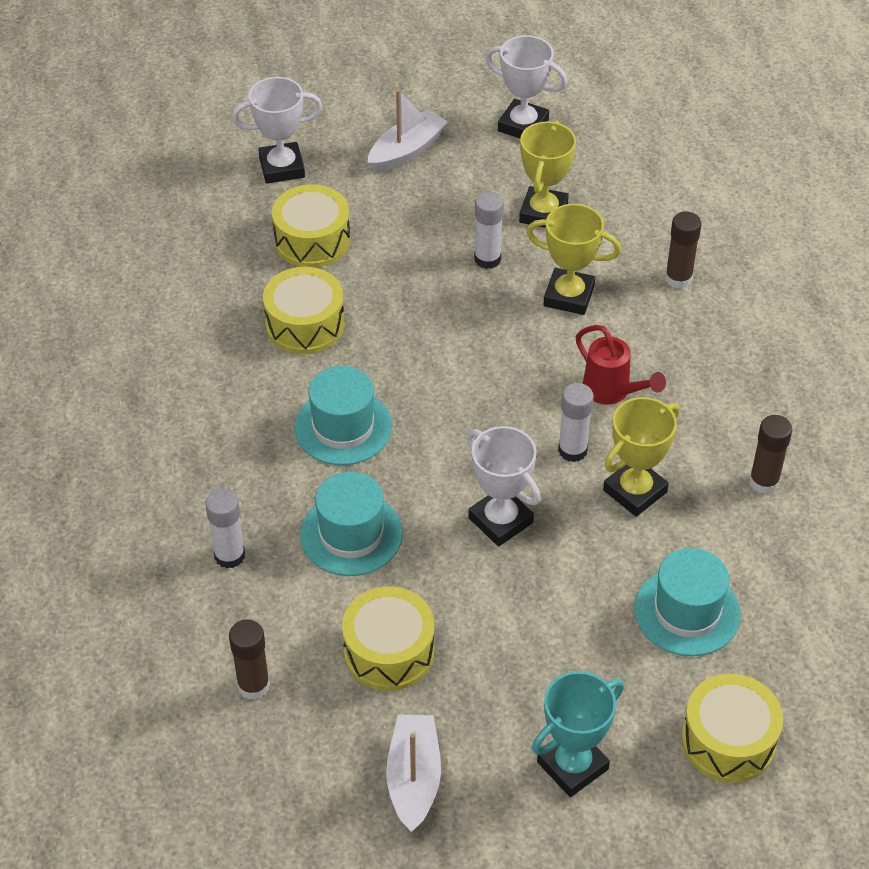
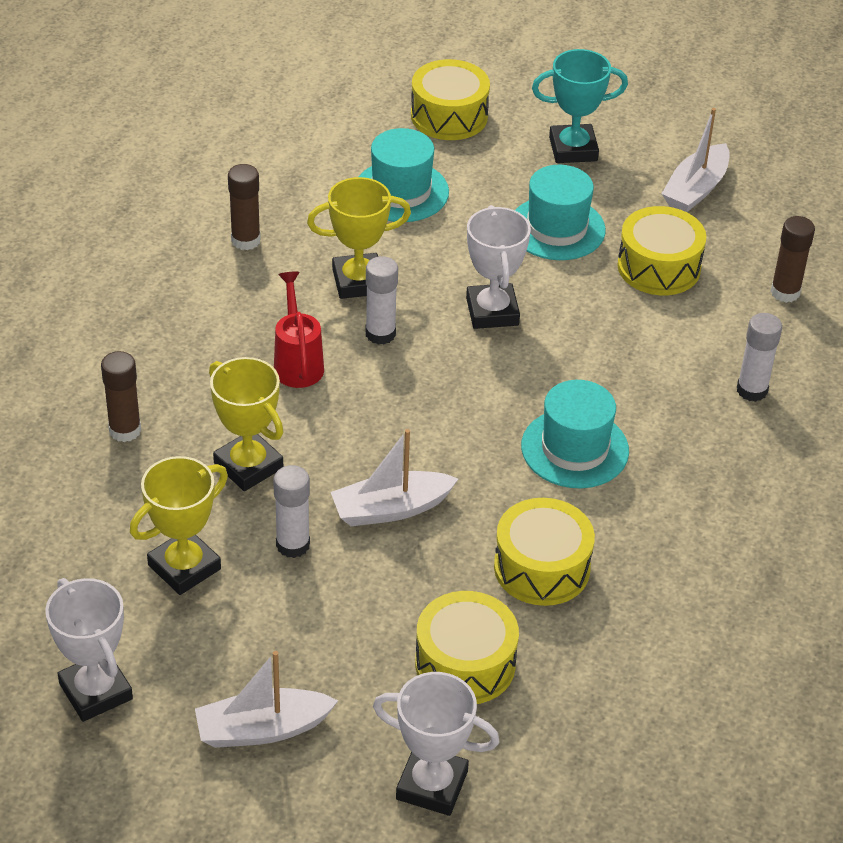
camera: 150 degrees left, 5 degrees down
turquoise hat [300,472,403,576] -> turquoise hat moved to [515,165,606,260]
none -> white boat [331,429,458,526]

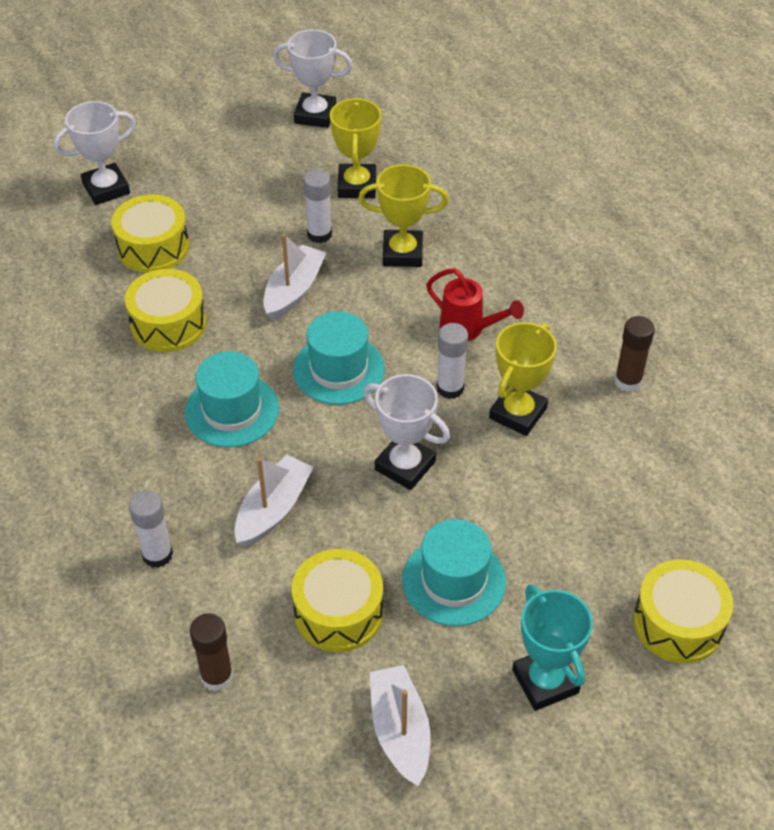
camera: 135 degrees right, 5 degrees up
brown glue stick [101,351,141,442] -> none
white boat [195,651,338,748] -> white boat moved to [234,455,313,547]
turquoise hat [359,128,449,222] -> turquoise hat moved to [293,311,385,405]
turquoise trophy [532,49,628,163] -> turquoise trophy turned 60 degrees counterclockwise [512,584,593,711]

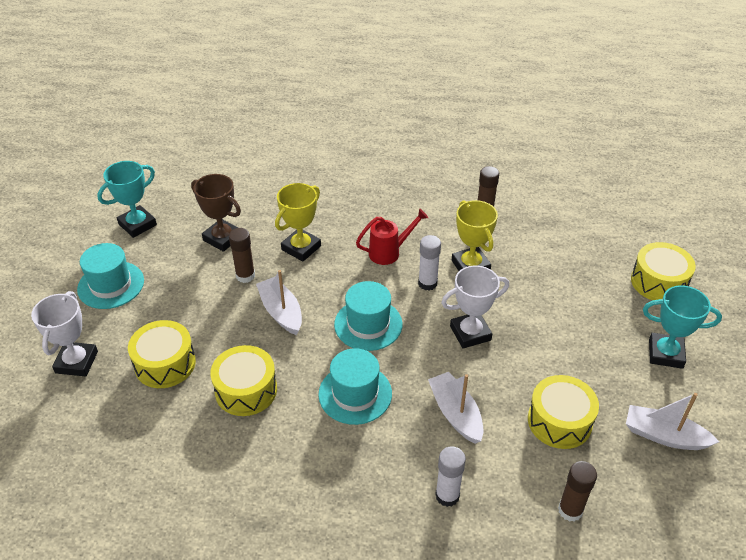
camera: 55 degrees left, 5 degrees down
white trophy [273,29,353,128] -> turquoise trophy [97,161,157,238]
white glue stick [303,170,332,243] -> brown glue stick [229,228,255,283]
yellow trophy [330,97,382,198] -> brown trophy [191,174,241,252]
turquoise hat [402,519,506,626] -> turquoise hat moved to [77,243,144,309]

